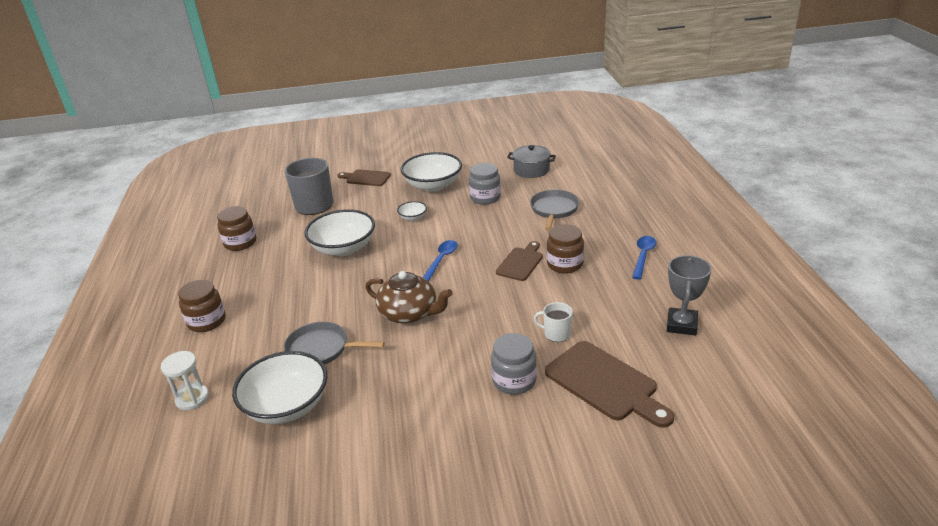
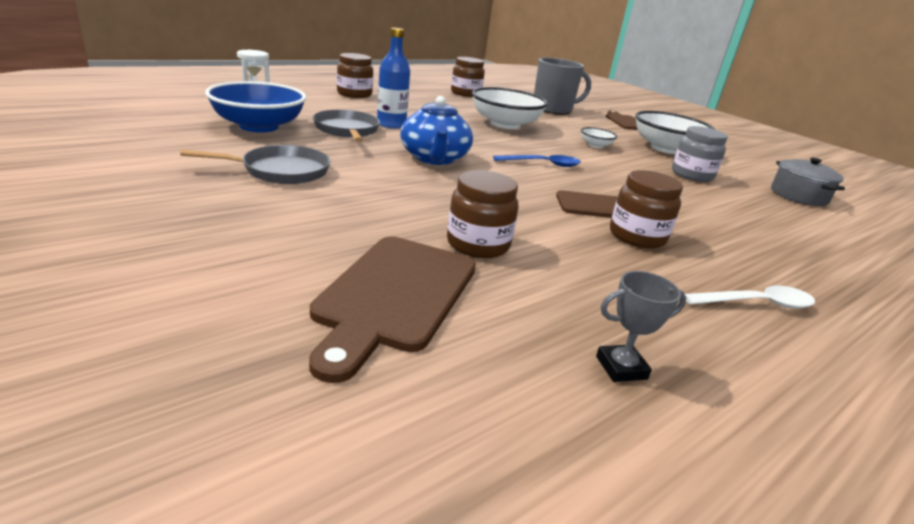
camera: 55 degrees right, 5 degrees down
white bowl [232,351,327,424] -> blue bowl [205,81,307,133]
brown teapot [365,271,453,324] -> blue teapot [400,96,473,165]
grey jar [491,333,537,395] -> none
grey pan [530,190,579,230] -> grey pan moved to [180,145,330,184]
white mug [534,302,573,342] -> brown jar [447,170,518,258]
blue spoon [632,236,656,279] -> white spoon [685,285,815,309]
grey trophy [667,255,712,336] -> grey trophy [596,271,686,382], size x0.64
none -> blue bottle [377,28,410,129]

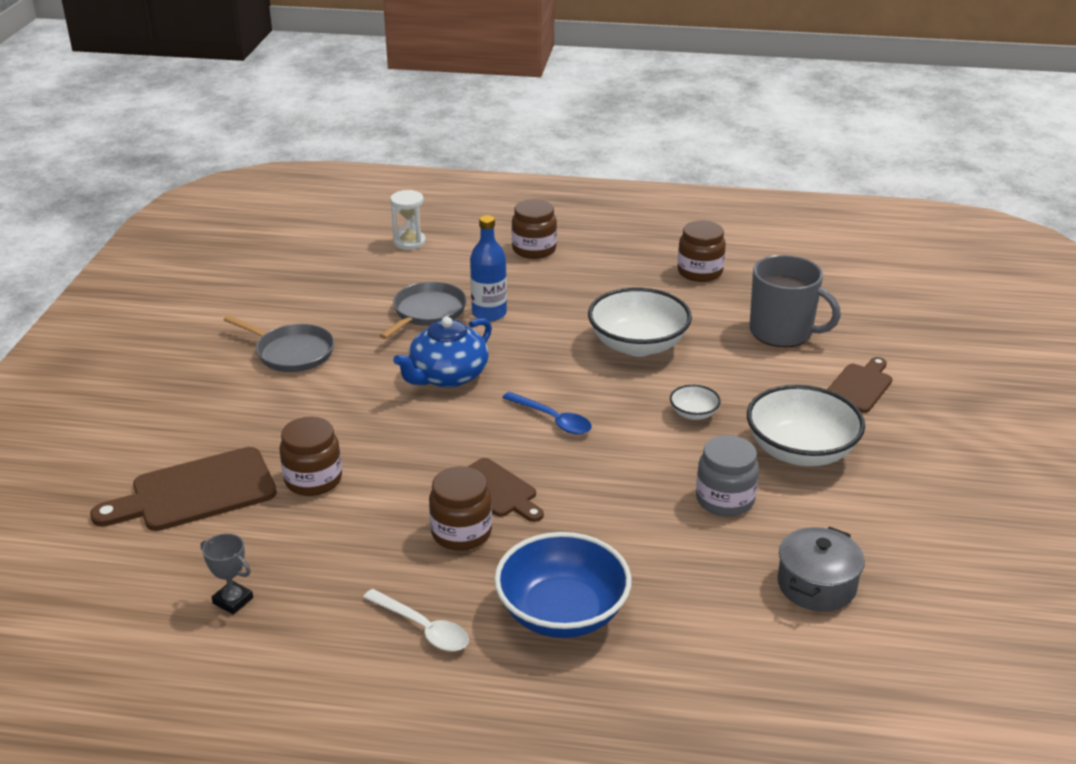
camera: 50 degrees right, 5 degrees up
blue bowl [205,81,307,133] -> blue bowl moved to [494,532,632,638]

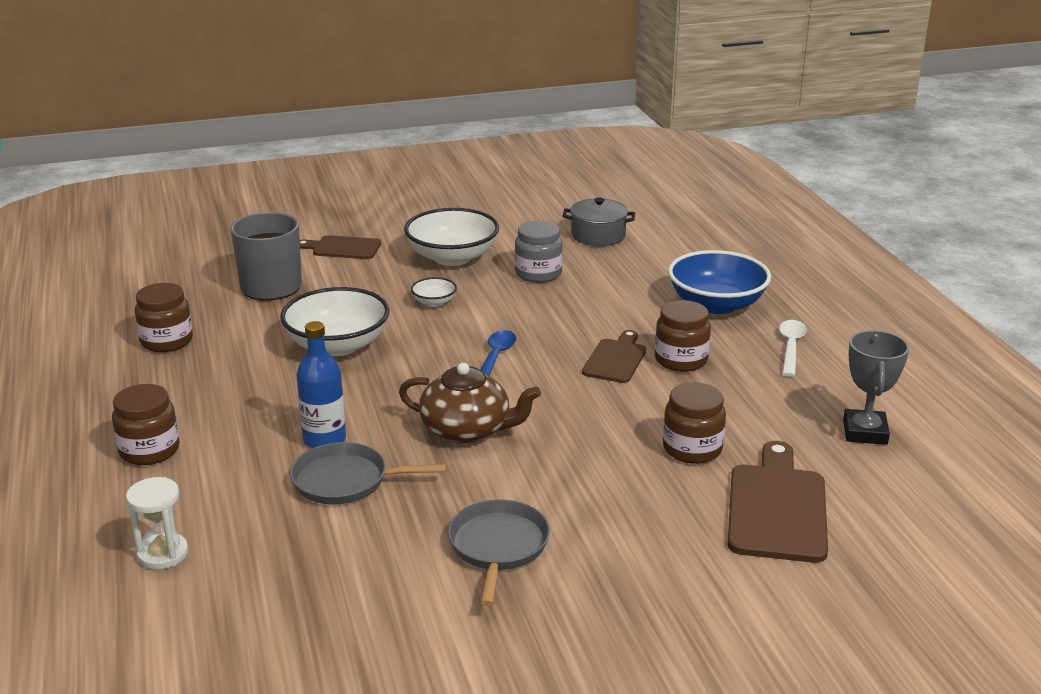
camera: 115 degrees left, 5 degrees down
brown cutting board [90,447,277,531] -> brown cutting board turned 120 degrees counterclockwise [728,441,828,563]
grey trophy [201,533,253,614] -> grey trophy [843,330,909,445], size x1.56
blue teapot [393,317,492,388] -> brown teapot [399,363,541,443]

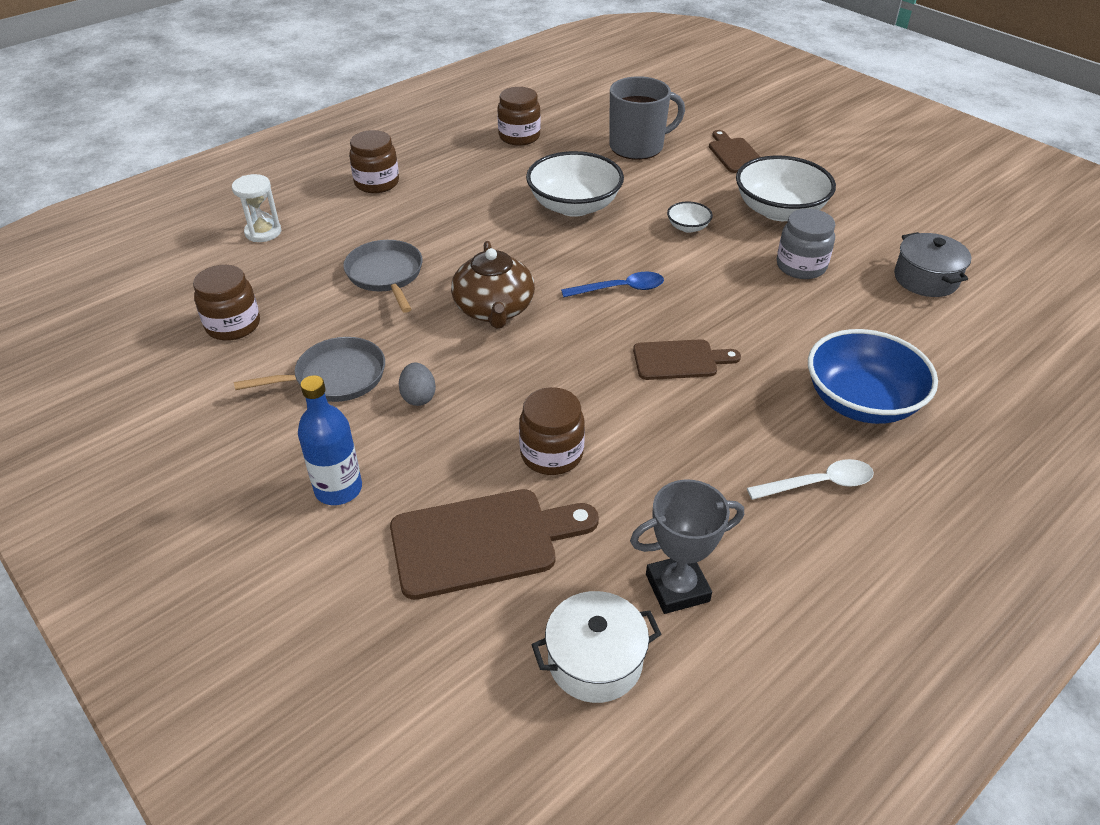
camera: 65 degrees right, 15 degrees up
blue bottle [297,321,346,448] -> blue bottle moved to [298,375,362,505]
brown jar [655,300,711,372] -> brown jar moved to [193,265,260,341]
none -> grey egg [399,363,436,406]
none -> white pot [531,591,661,703]

